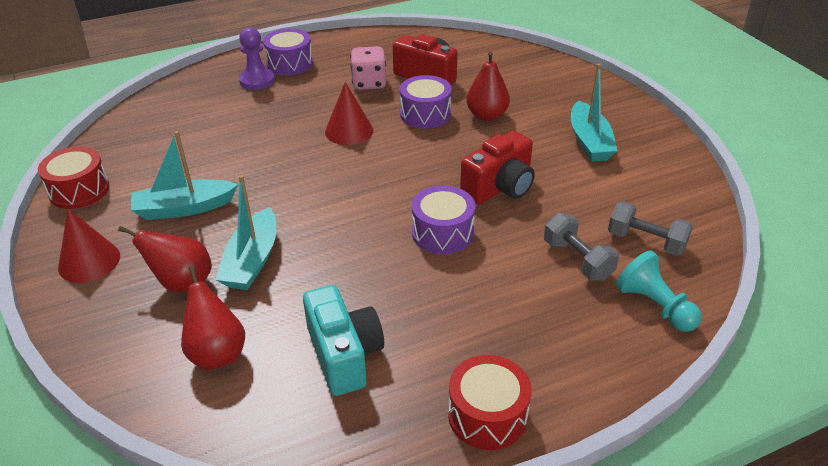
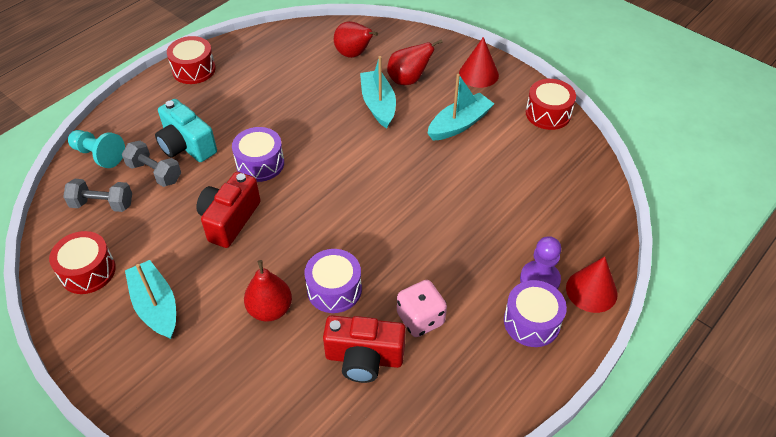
camera: 155 degrees right, 10 degrees up
turquoise camera [303,285,384,396] -> turquoise camera moved to [155,99,217,162]
red cone [325,82,373,145] -> red cone moved to [566,257,618,313]
none -> red drum [49,231,116,294]

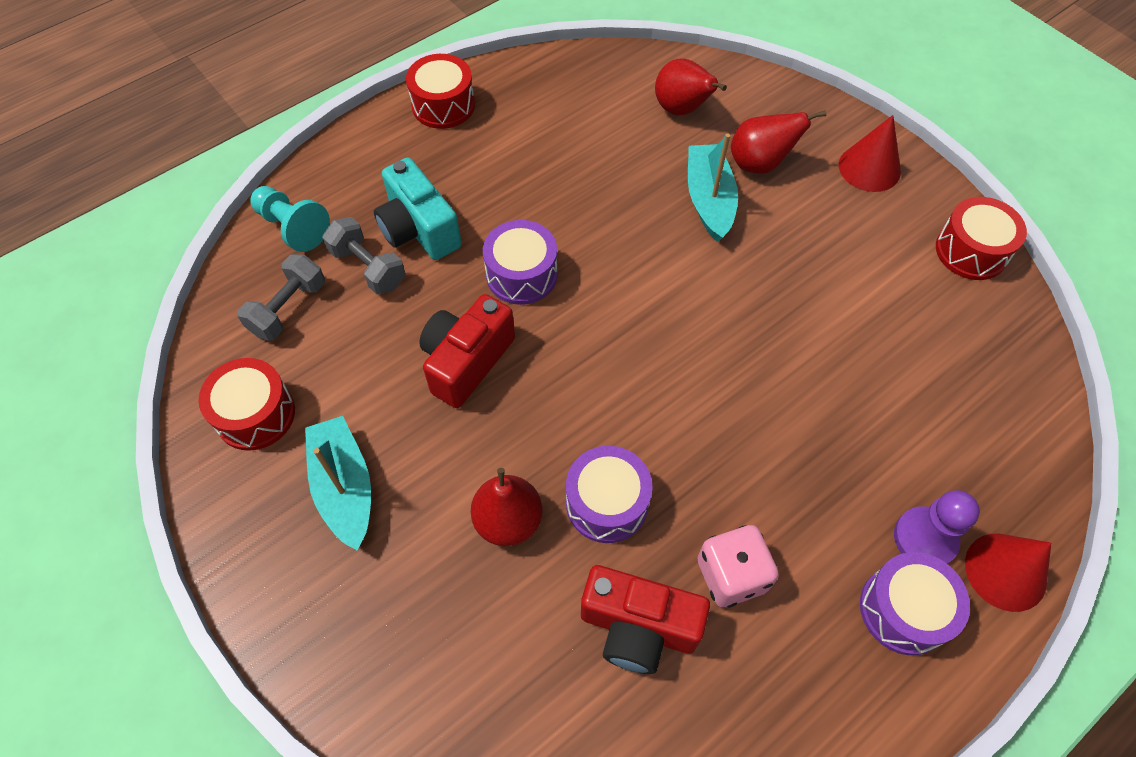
camera: 10 degrees right, 10 degrees up
grey dumbbell [63,179,132,212] -> grey dumbbell turned 75 degrees counterclockwise [237,254,325,341]
turquoise boat [427,74,494,141] -> none

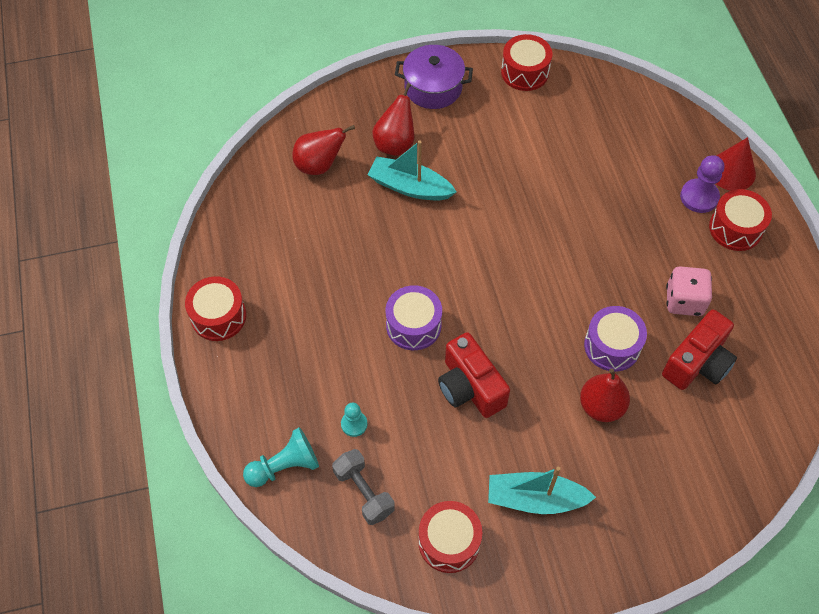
camera: 65 degrees left, 0 degrees up
grey dumbbell [323,217,405,294] -> turquoise pawn [341,403,367,437]
turquoise camera [374,157,462,260] -> none
red cone [839,115,901,192] -> purple pot [395,45,473,109]
purple drum [860,552,970,655] -> red drum [709,189,772,251]

